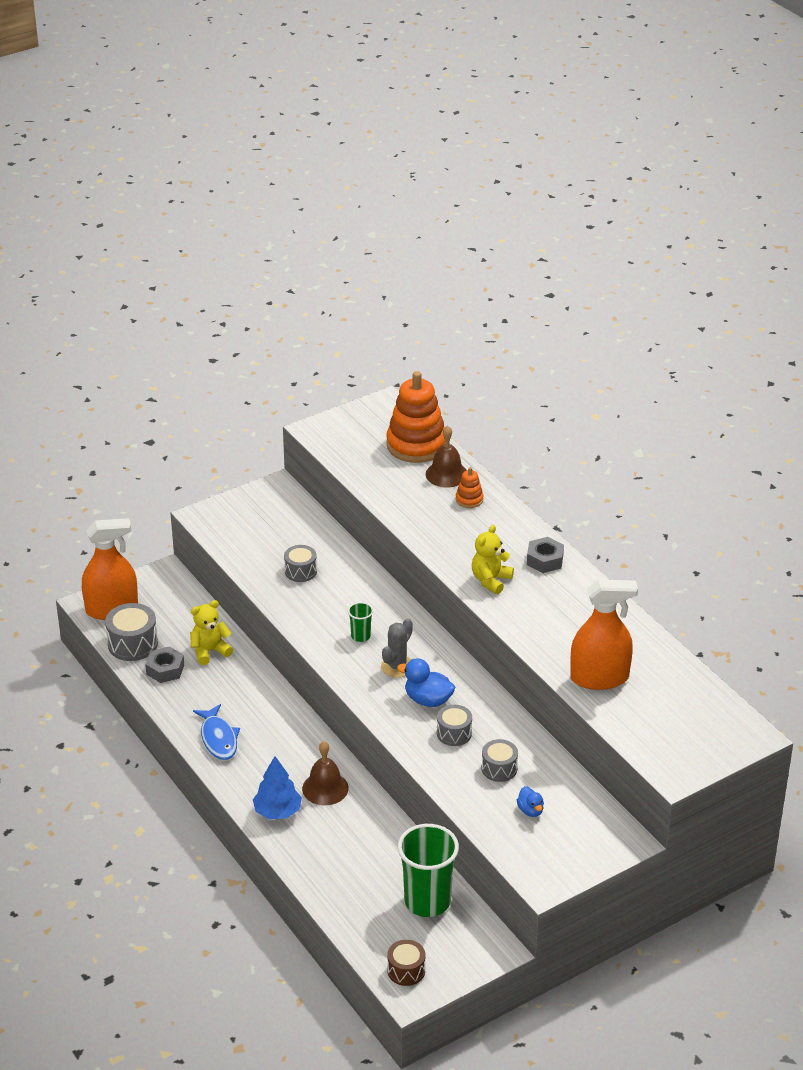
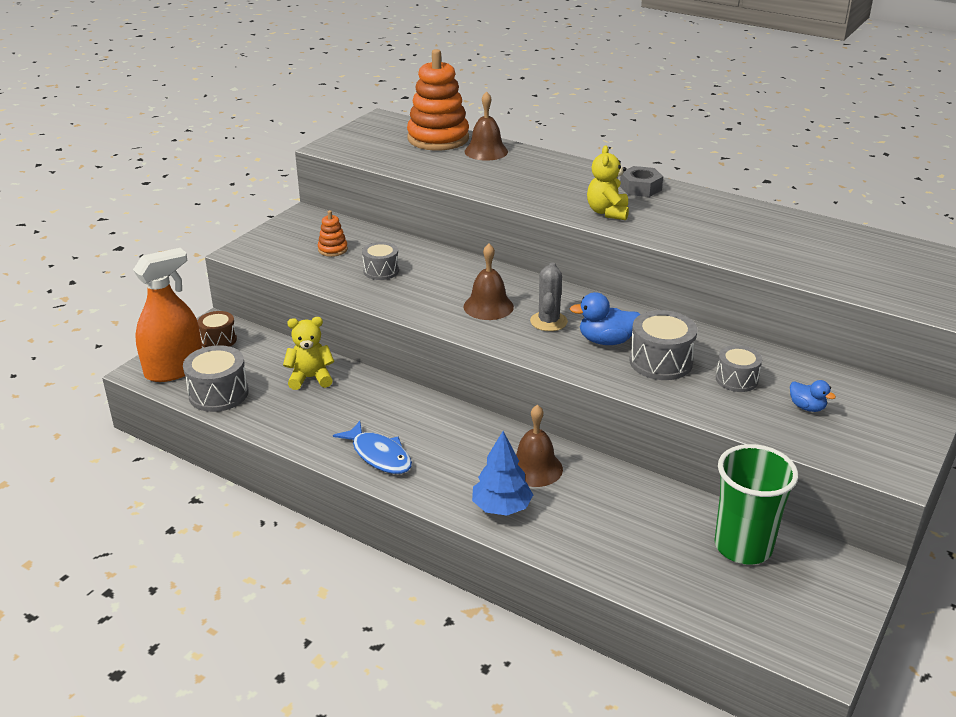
camera: 25 degrees left, 5 degrees down
grey nut [145,646,184,683] -> none
yellow teddy bear [190,600,233,665] -> yellow teddy bear turned 45 degrees clockwise [283,317,334,390]
green cup [348,602,373,642] -> brown bell [464,244,514,320]
brown drum [387,940,425,986] -> brown drum moved to [197,311,237,347]
grey drum [437,705,472,746] -> grey drum [629,310,697,380], size x1.54
orange stacking toy [456,467,483,508] -> orange stacking toy moved to [318,210,348,257]
orange spray bottle [570,579,638,690] -> none

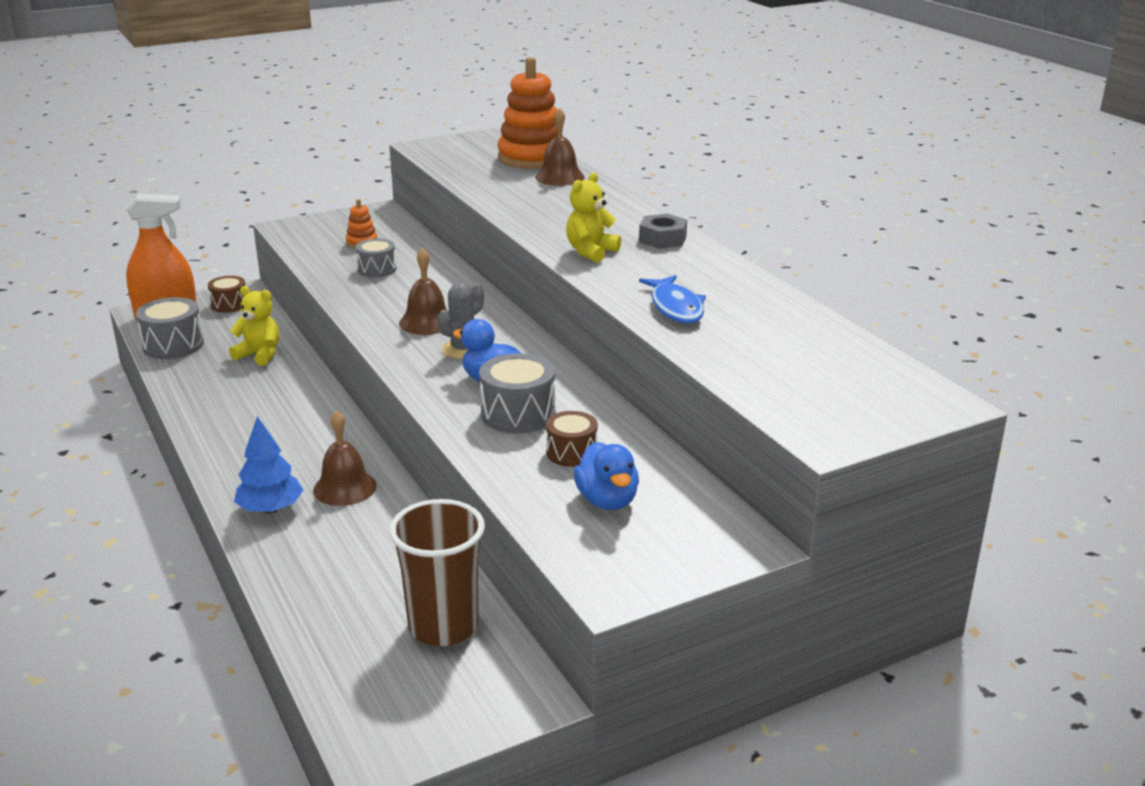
camera: 30 degrees right, 5 degrees down
blue fish [333,421,412,474] -> blue fish moved to [639,275,706,323]
green cup [714,444,798,565] -> brown cup [389,499,485,646]
grey drum [716,345,762,392] -> brown drum [546,411,598,467]
blue duck [790,380,836,412] -> blue duck [574,442,639,510], size x1.64

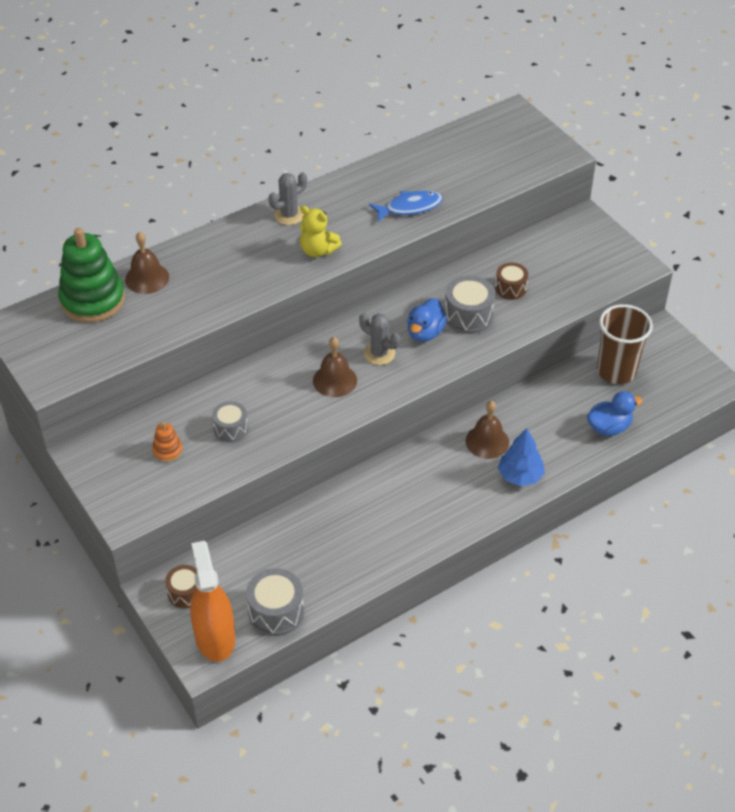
camera: 95 degrees left, 20 degrees up
yellow teddy bear [229,286,279,366] -> none
orange stacking toy [497,57,563,169] -> green stacking toy [58,228,125,323]
blue duck [574,442,639,510] -> blue duck moved to [587,391,643,436]
grey nut [639,214,687,249] -> grey cactus [269,172,307,225]

